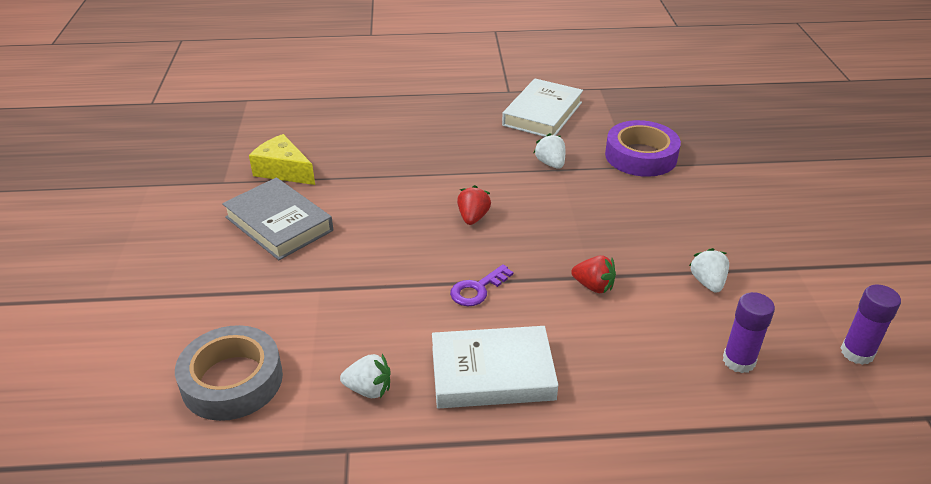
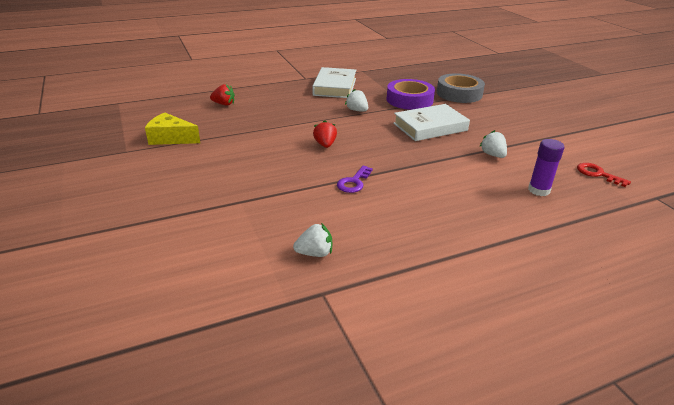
camera: 20 degrees left, 5 degrees down
grey tape [175,325,283,421] -> grey tape moved to [437,73,485,103]
grey book [222,177,333,260] -> none
white book [432,326,558,408] -> white book moved to [393,104,470,141]
red strawberry [571,255,616,293] -> red strawberry moved to [210,84,235,106]
purple glue stick [841,284,901,365] -> red key [577,163,631,187]

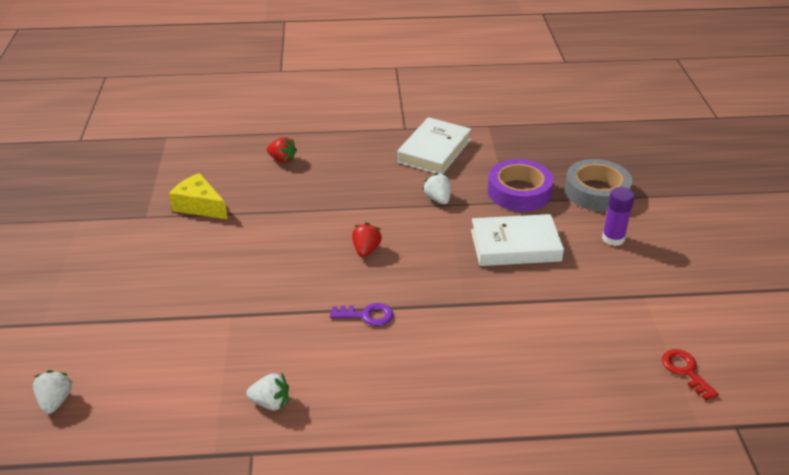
camera: 20 degrees right, 5 degrees up
purple key [337,165,373,193] -> purple key turned 135 degrees counterclockwise [330,303,393,326]
white strawberry [479,130,507,158] -> white strawberry moved to [33,370,73,414]
purple glue stick [528,139,565,196] -> purple glue stick moved to [602,187,635,246]

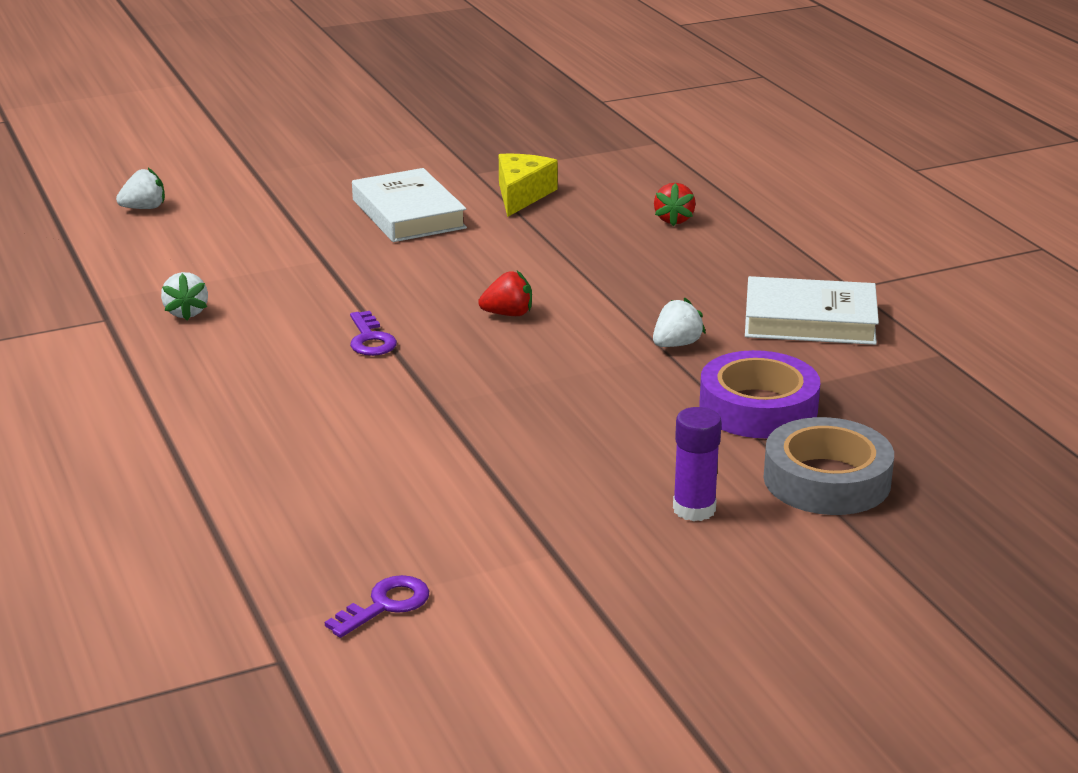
camera: 70 degrees right, 10 degrees down
white book [471,214,564,266] -> white book moved to [352,168,467,242]
red key [662,349,719,400] -> purple key [325,575,429,638]

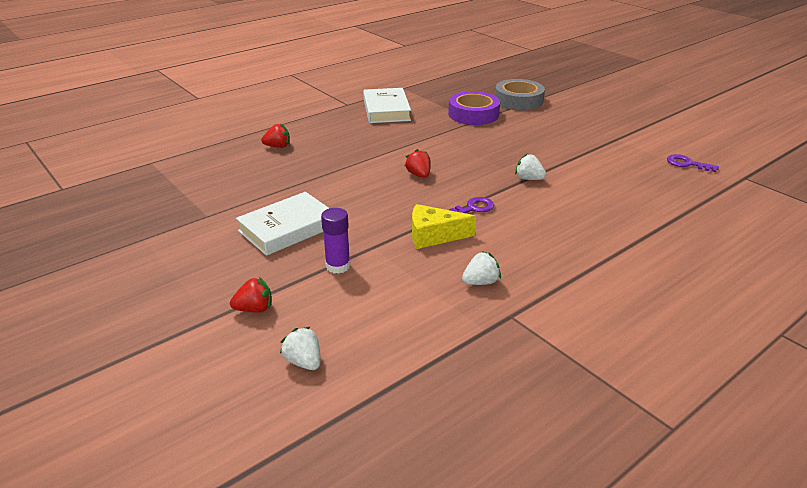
camera: 105 degrees left, 5 degrees up
yellow cheese [499,154,558,217] -> yellow cheese moved to [412,204,476,249]
white strawberry [653,298,706,347] -> white strawberry moved to [515,154,546,180]
purple glue stick [673,407,722,521] -> purple glue stick moved to [321,208,350,274]
none -> red strawberry [230,277,272,313]

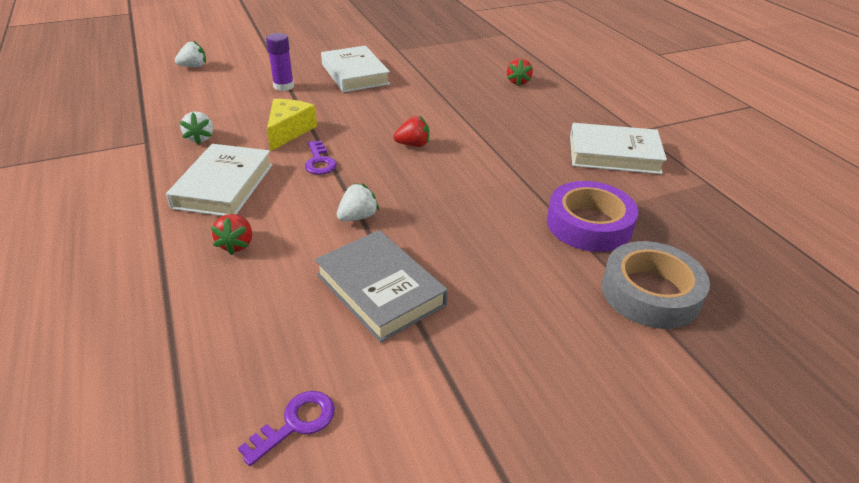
camera: 105 degrees right, 5 degrees up
red strawberry [230,277,272,313] -> red strawberry moved to [210,214,252,255]
none -> white book [166,144,272,216]
none -> grey book [315,230,448,343]

